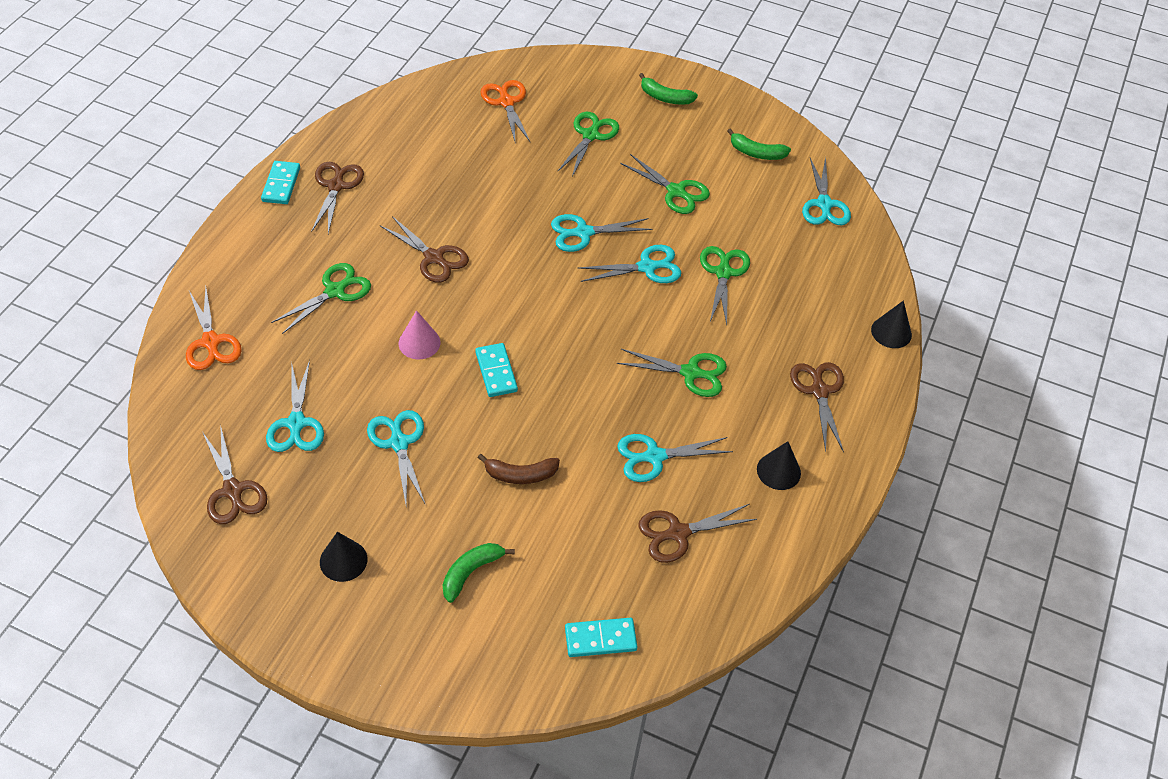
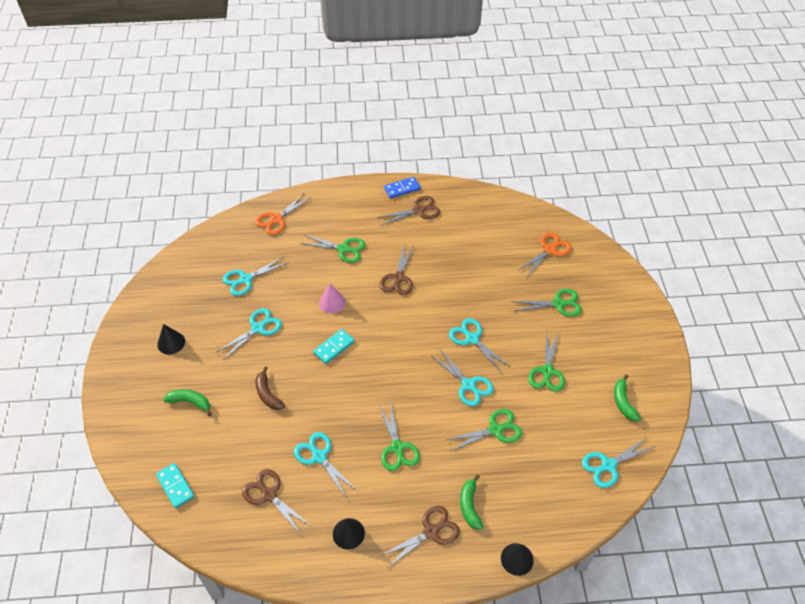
camera: 65 degrees right, 0 degrees up
brown scissors [203,424,268,524] -> none
turquoise domino [261,161,300,204] -> blue domino [384,177,421,199]
green banana [639,73,698,105] -> green banana moved to [460,474,483,530]

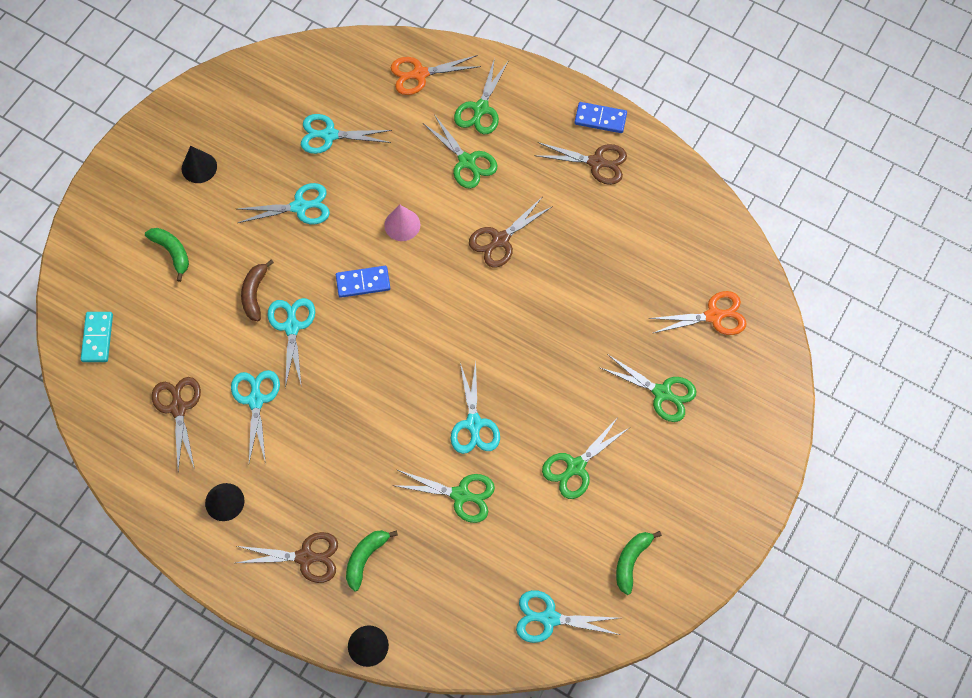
camera: 35 degrees right, 15 degrees up
turquoise domino [313,329,355,364] -> blue domino [336,266,390,298]
green scissors [379,401,420,471] -> green scissors moved to [454,58,509,134]
turquoise scissors [449,318,510,373] -> turquoise scissors moved to [267,298,315,388]

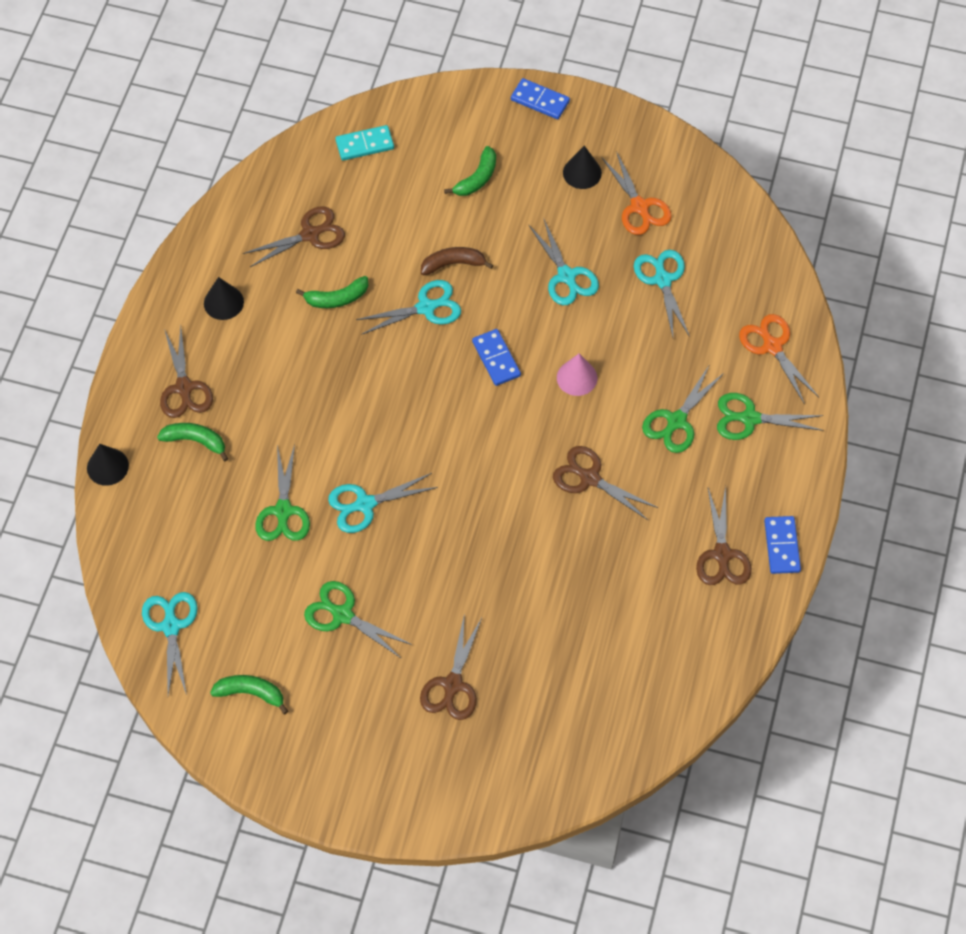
camera: 75 degrees right, 5 degrees down
turquoise scissors [231,370,280,464] -> green banana [296,276,368,308]
green scissors [601,354,696,422] -> brown scissors [420,613,482,720]
orange scissors [649,291,747,335] -> orange scissors moved to [601,151,672,235]
none -> blue domino [511,78,570,119]

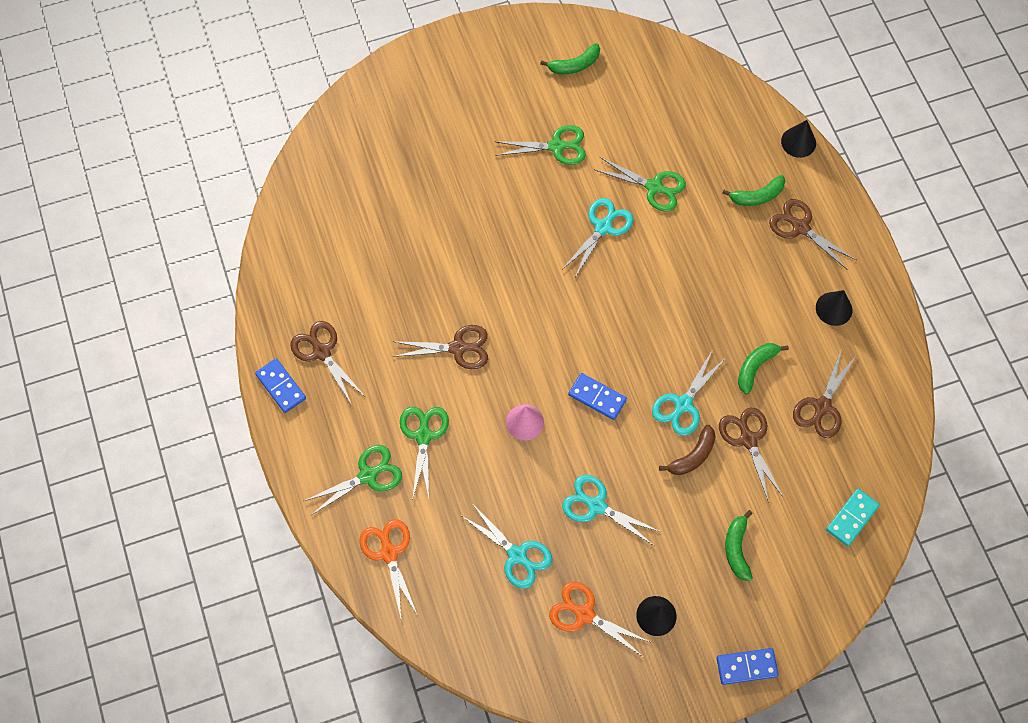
camera: 145 degrees right, 5 degrees up
turquoise scissors [142,592,198,695] -> none
green scissors [255,444,310,541] -> green scissors turned 150 degrees clockwise [595,157,686,212]
brown scissors [420,613,482,720] -> brown scissors moved to [719,408,784,503]
orange scissors [739,314,819,403] -> orange scissors turned 135 degrees counterclockwise [359,519,418,618]

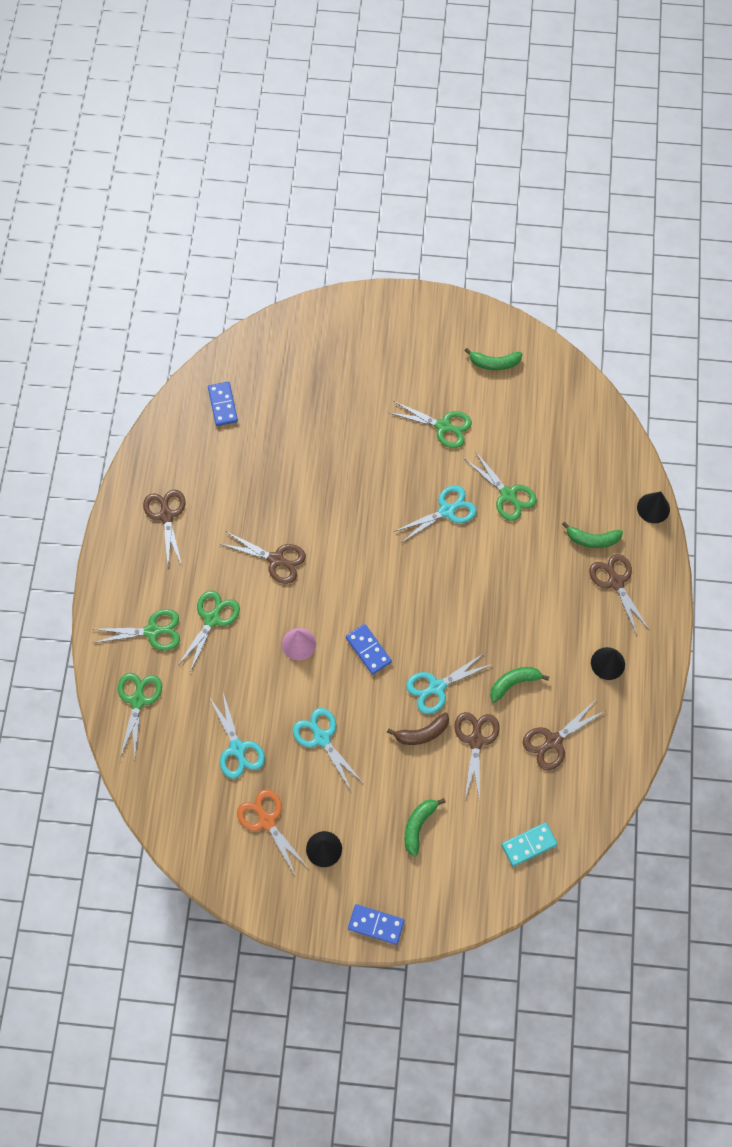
camera: 25 degrees right, 0 degrees up
blue domino [255,358,306,413] -> blue domino moved to [208,382,238,426]
orange scissors [359,519,418,618] -> green scissors [118,673,162,758]

